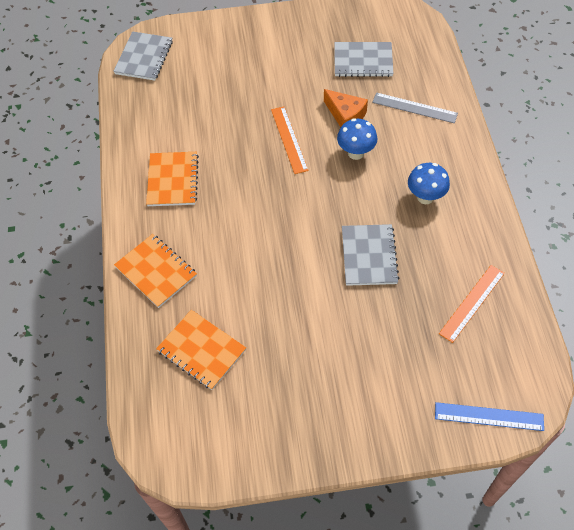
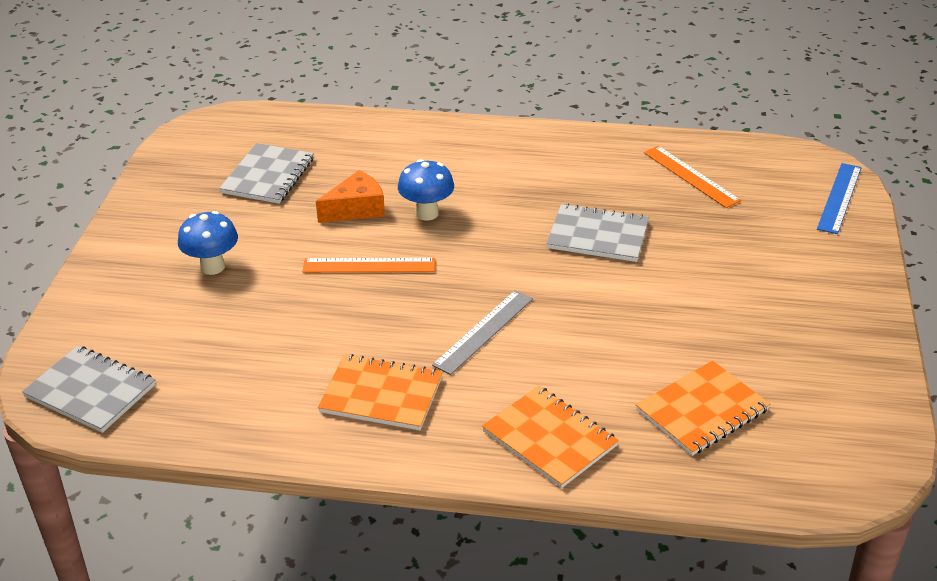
camera: 75 degrees left, 20 degrees down
orange notebook [114,234,197,308] -> orange notebook turned 75 degrees clockwise [482,386,619,488]
grey ruler [372,92,458,123] -> grey ruler moved to [432,290,533,375]
blue mushroom [408,163,450,204] -> blue mushroom moved to [178,211,238,275]

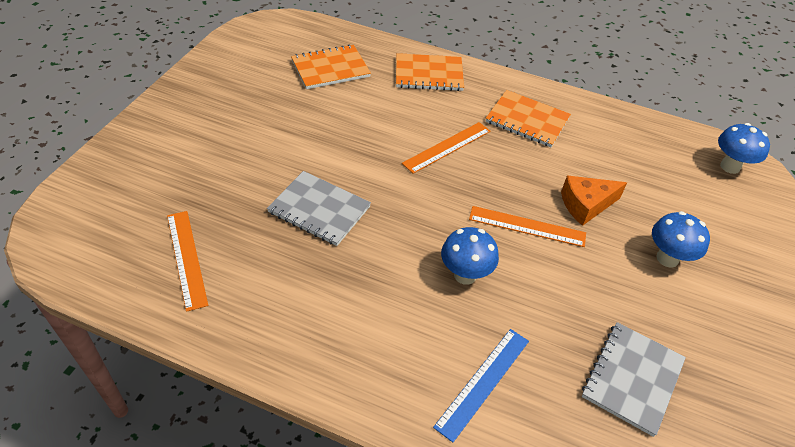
camera: 170 degrees left, 10 degrees up
grey notebook [22,345,156,433] -> blue mushroom [718,123,770,174]
orange cheese [316,170,385,223] -> orange cheese moved to [561,176,627,226]
grey ruler [432,290,533,375] -> orange ruler [402,122,491,174]
orange notebook [482,386,619,488] -> orange notebook turned 60 degrees counterclockwise [396,53,464,91]
blue ruler [817,163,861,234] -> blue ruler moved to [433,329,529,443]

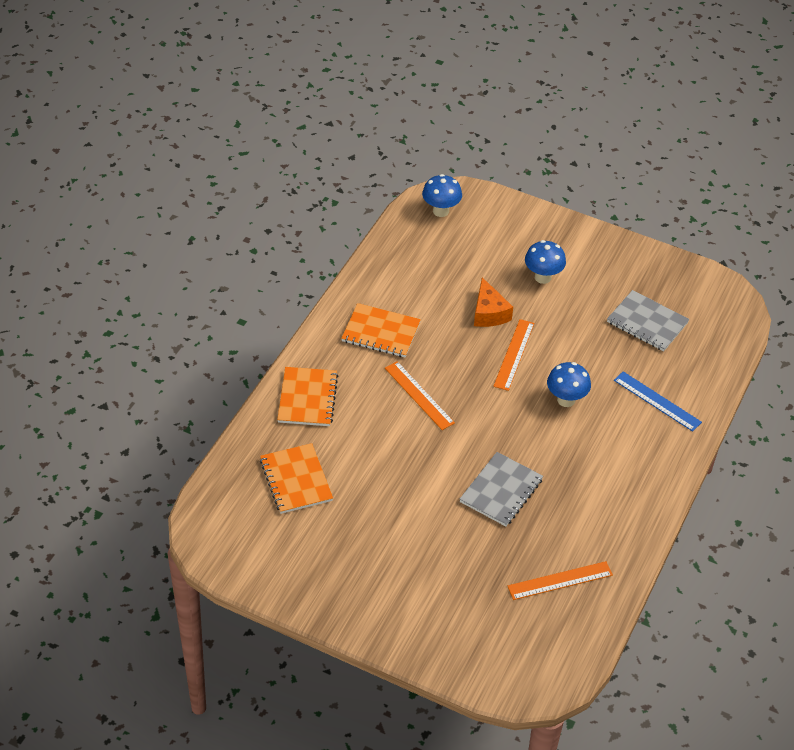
camera: 85 degrees left, 0 degrees up
orange notebook [486,90,571,147] -> orange notebook turned 75 degrees clockwise [341,303,421,357]

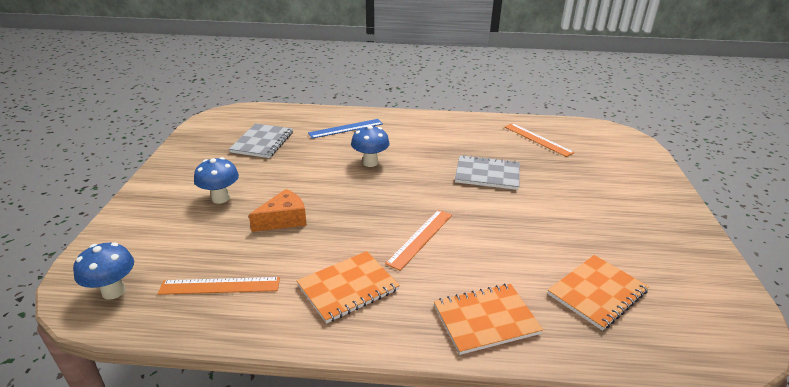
camera: 110 degrees left, 15 degrees down
orange notebook [341,303,421,357] -> orange notebook turned 60 degrees clockwise [297,251,400,324]
orange ruler [493,319,534,391] -> orange ruler moved to [158,277,280,295]
blue ruler [614,371,702,432] -> blue ruler turned 45 degrees clockwise [308,119,383,139]

